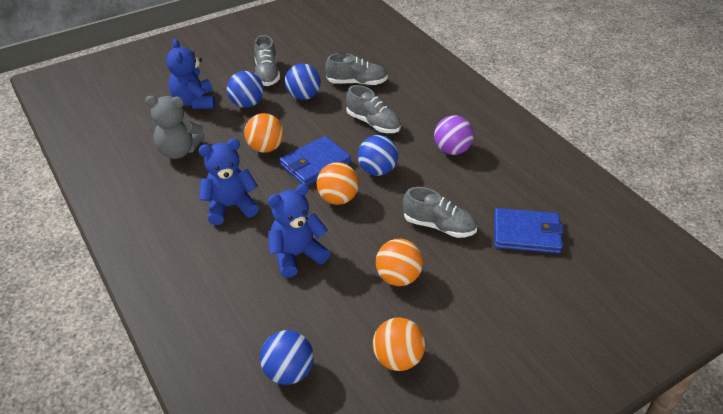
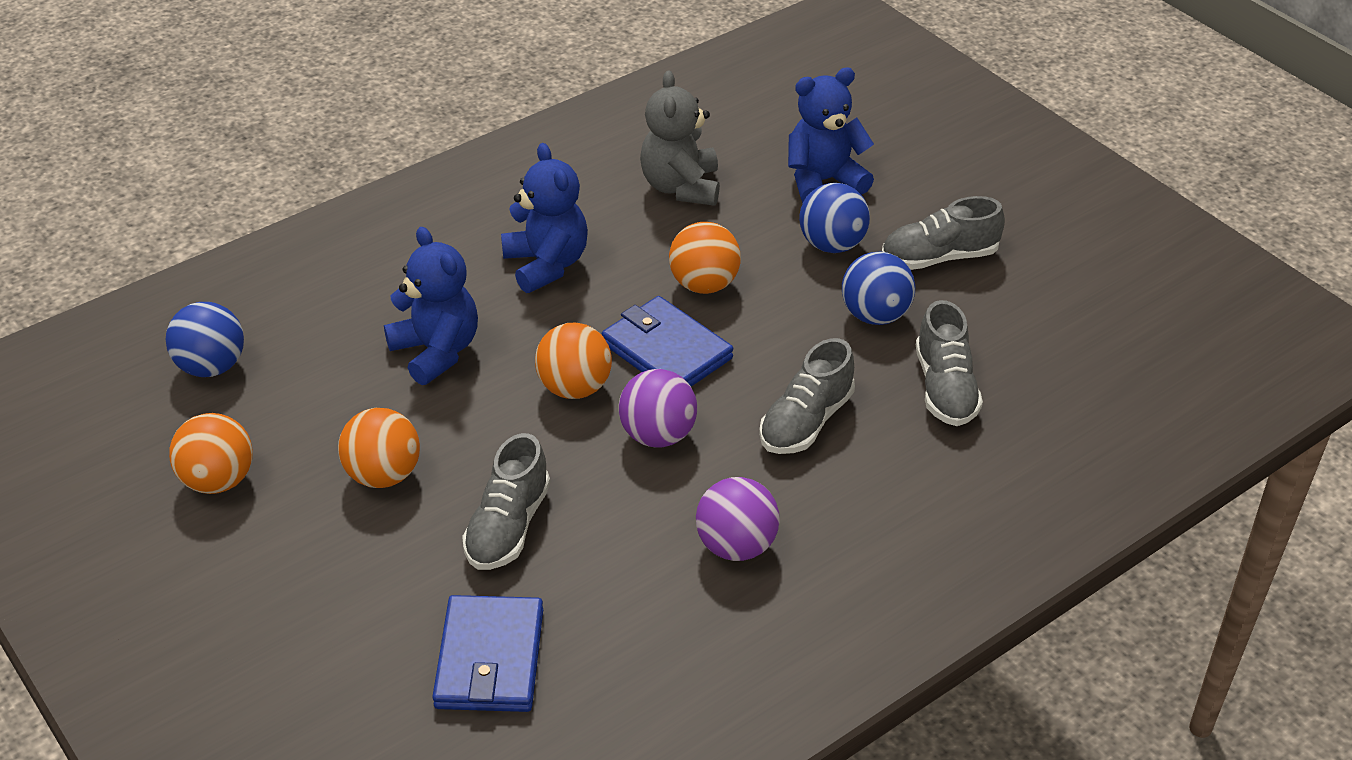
camera: 85 degrees right, 0 degrees up
blue ball [358,135,398,176] -> purple ball [618,369,697,448]

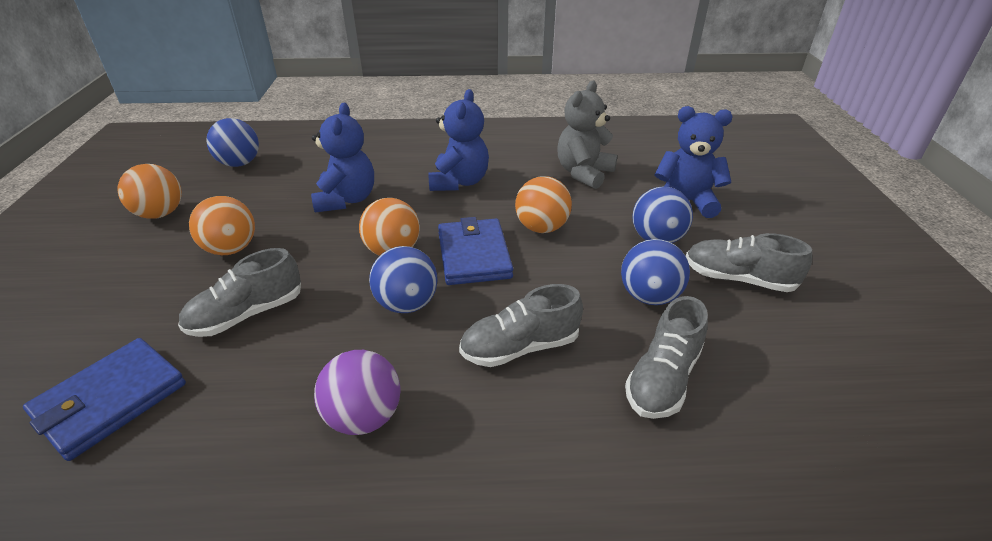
camera: 35 degrees right, 5 degrees down
purple ball [618,369,697,448] -> blue ball [369,246,438,313]

